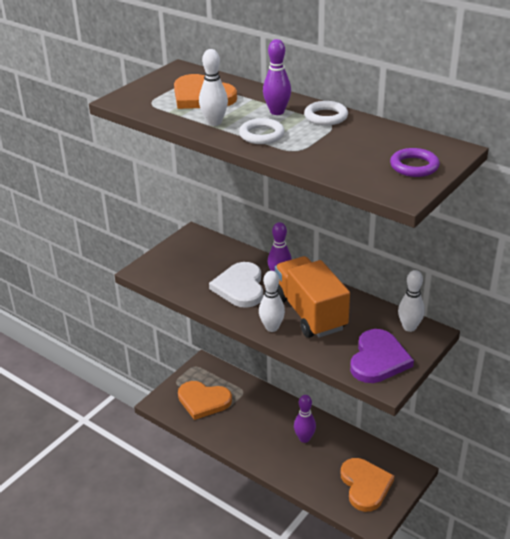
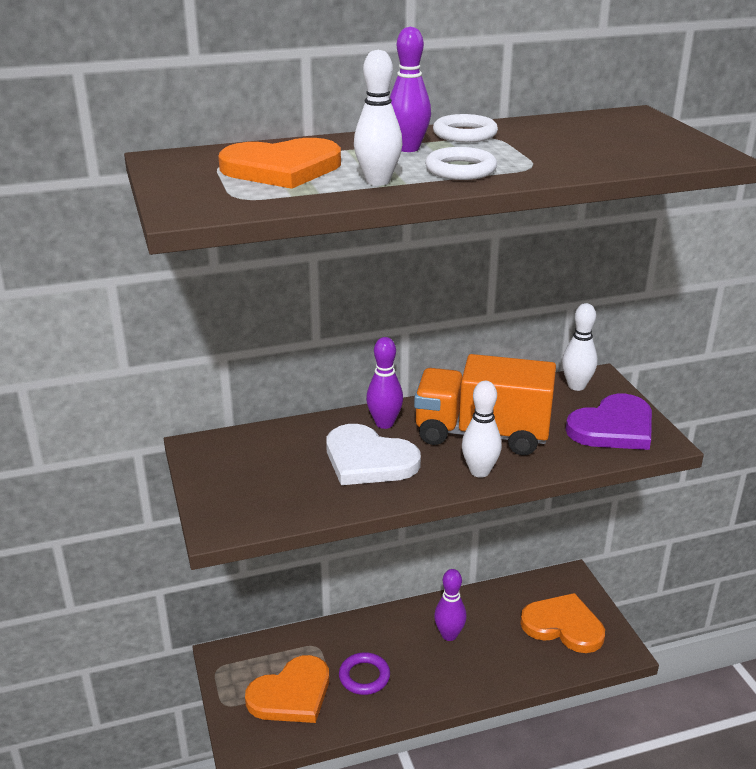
camera: 55 degrees left, 5 degrees down
purple heart [350,329,414,383] -> purple heart turned 90 degrees clockwise [566,394,652,450]
purple ring [390,148,440,177] -> purple ring moved to [339,652,390,695]

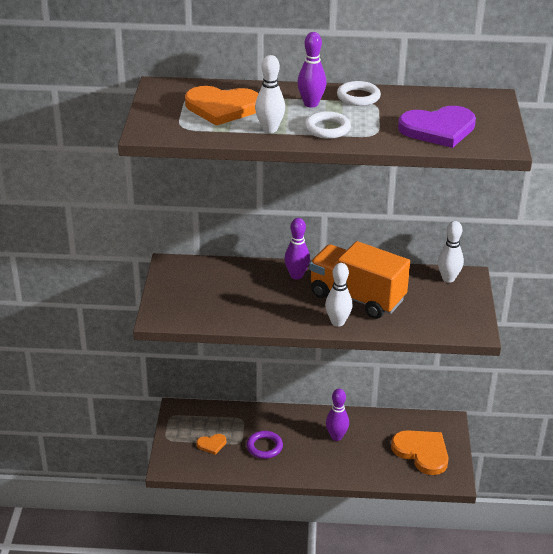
camera: 20 degrees right, 5 degrees up
orange heart [245,655,329,723] -> orange heart [197,434,226,455], size x0.48
white heart [326,424,421,485] -> none
purple heart [566,394,652,450] -> purple heart moved to [398,106,476,148]

